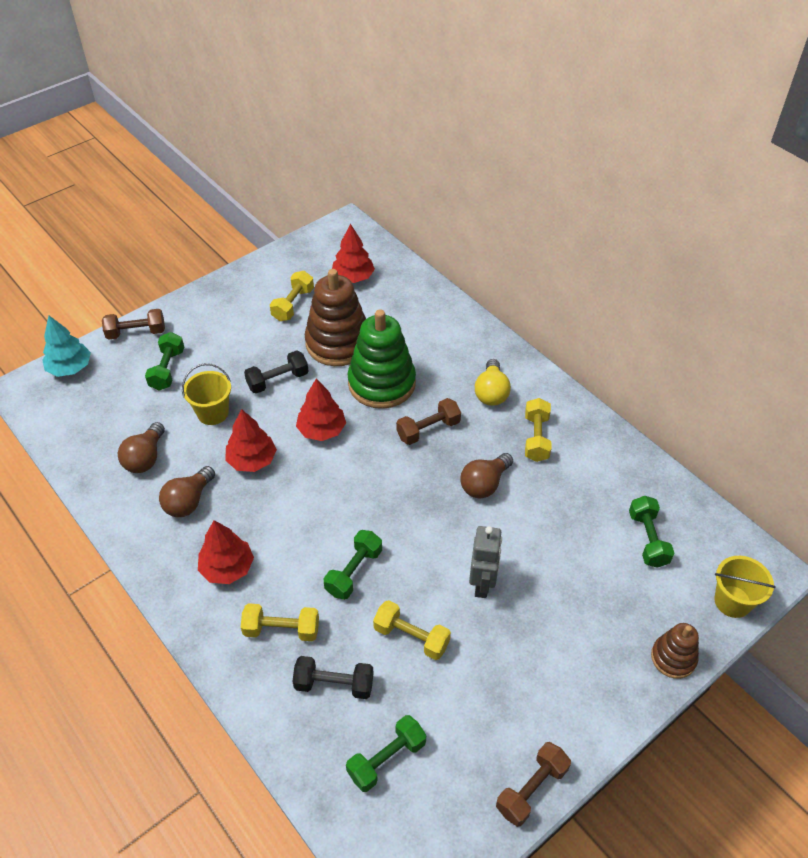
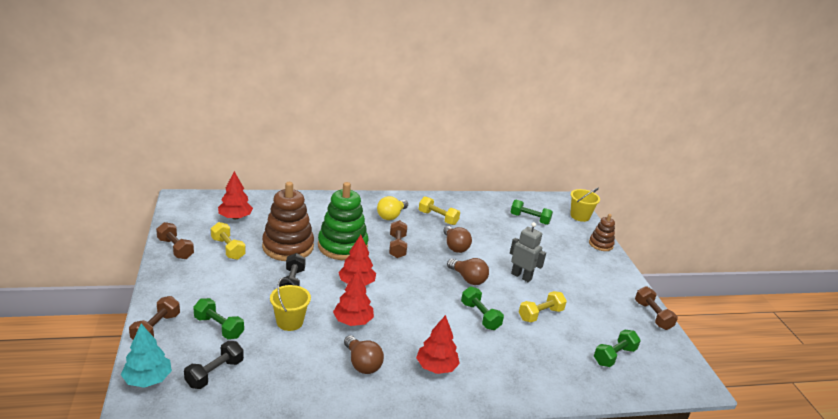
camera: 65 degrees left, 20 degrees down
brown light bulb [118,422,165,473] -> brown light bulb moved to [447,258,489,285]
yellow dumbbell [241,603,319,641] -> none
black dumbbell [292,656,374,699] -> black dumbbell moved to [184,341,244,389]
green dumbbell [346,715,426,792] -> green dumbbell turned 60 degrees clockwise [594,329,641,367]
yellow light bulb [475,359,511,406] -> yellow light bulb turned 90 degrees clockwise [377,196,408,220]
none -> brown dumbbell [156,222,194,259]

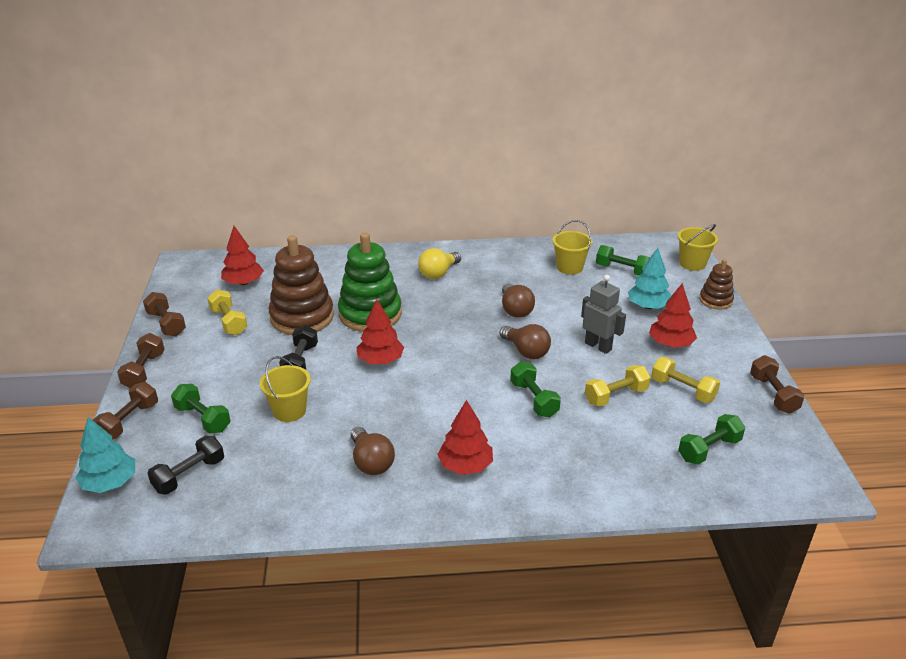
camera: 10 degrees right, 5 degrees up
red tree [333,270,374,326] -> red tree moved to [649,283,697,348]
brown dumbbell [389,220,407,258] -> brown dumbbell moved to [117,333,165,388]
yellow dumbbell [419,196,460,225] -> yellow dumbbell moved to [651,357,720,403]
none -> yellow bucket [553,220,592,275]
none -> turquoise tree [628,248,672,309]

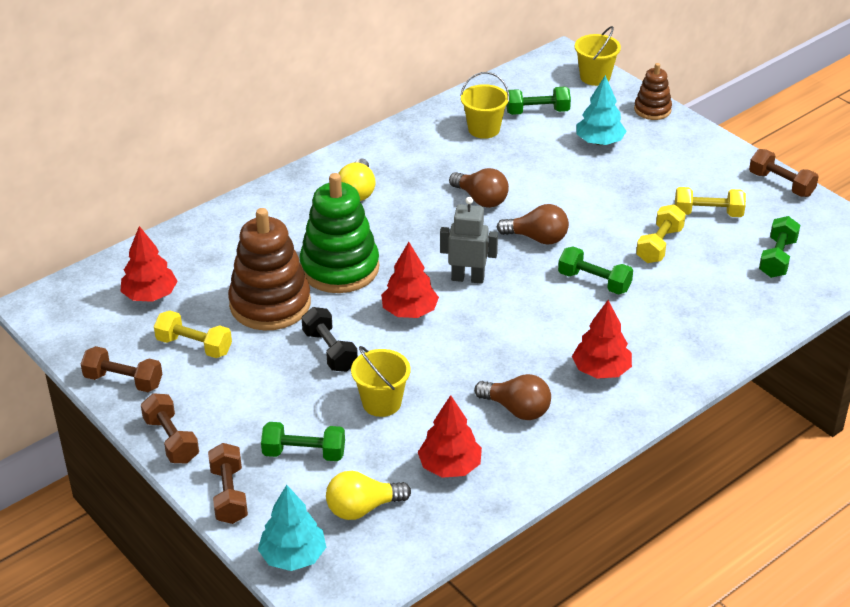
camera: 35 degrees left, 5 degrees up
black dumbbell [147,436,224,494] -> yellow light bulb [326,471,411,520]
grey robot [581,275,626,354] -> grey robot moved to [440,197,498,284]
red tree [649,283,697,348] -> red tree moved to [418,395,482,478]

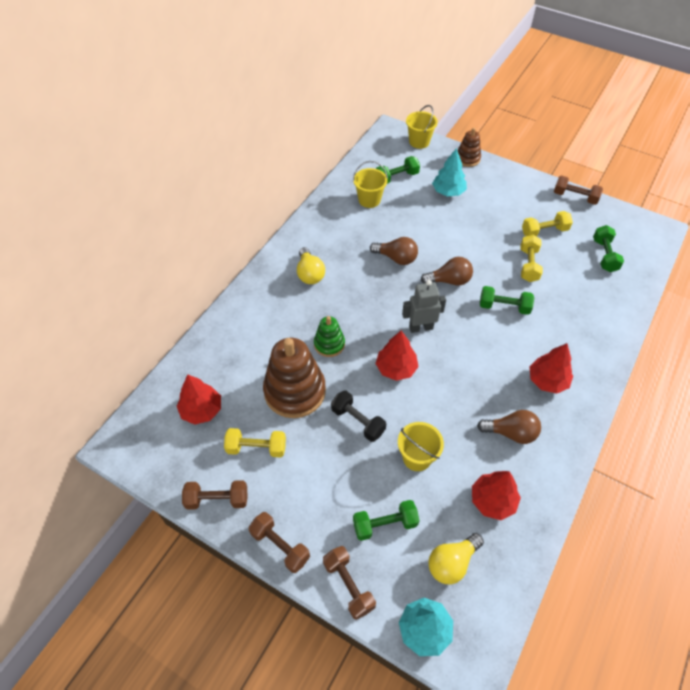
camera: 20 degrees left, 15 degrees up
green stacking toy [299,173,379,293] -> green stacking toy [314,316,345,357], size x0.53

